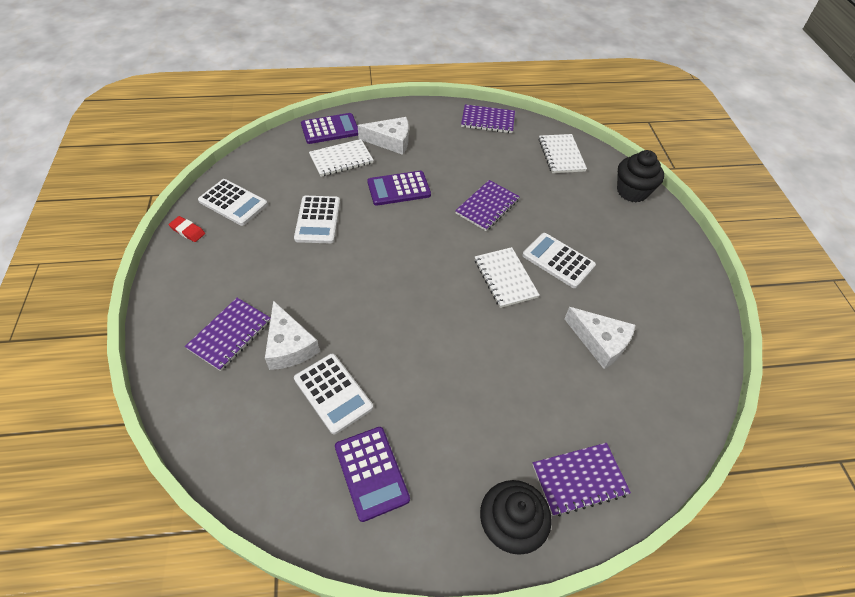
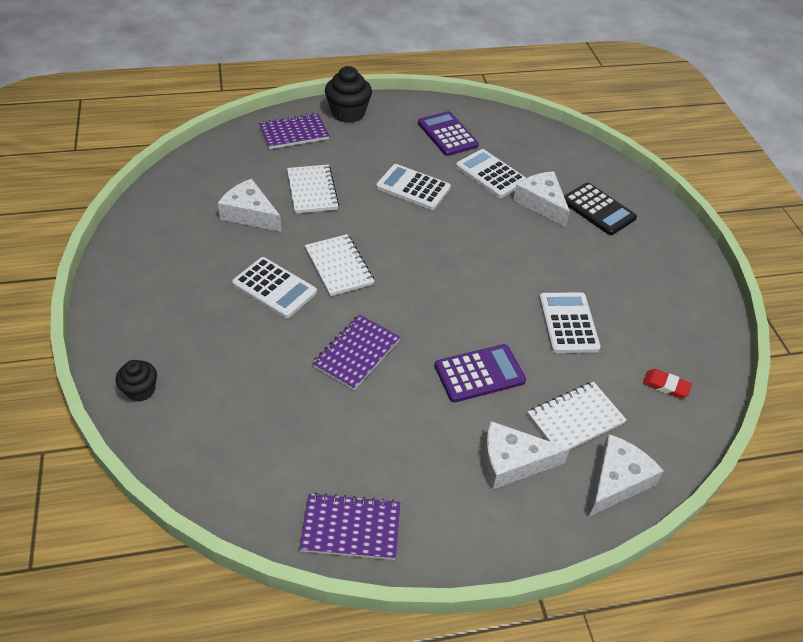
camera: 175 degrees right, 5 degrees down
red eraser [169,216,205,242] -> red eraser moved to [643,369,692,398]
purple notebook [185,298,271,371] -> black calculator [564,183,637,235]
white calculator [198,179,268,226] -> white calculator moved to [376,164,451,210]
purple calculator [301,113,358,144] -> white cheese [589,434,664,516]
white notebook [538,134,587,173] -> white notebook moved to [287,165,339,214]
black cupcake [617,150,664,202] -> black cupcake [116,360,157,402], size x0.60

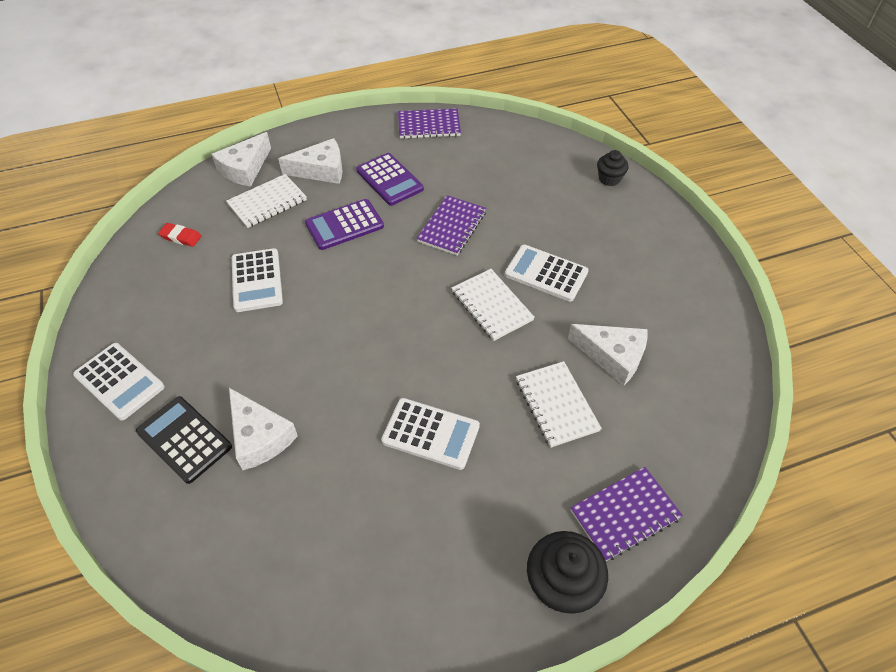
camera: 175 degrees right, 5 degrees up
purple calculator [418,111,479,156] -> purple calculator moved to [356,153,424,206]
white calculator [456,149,526,198] -> white calculator moved to [73,343,164,420]

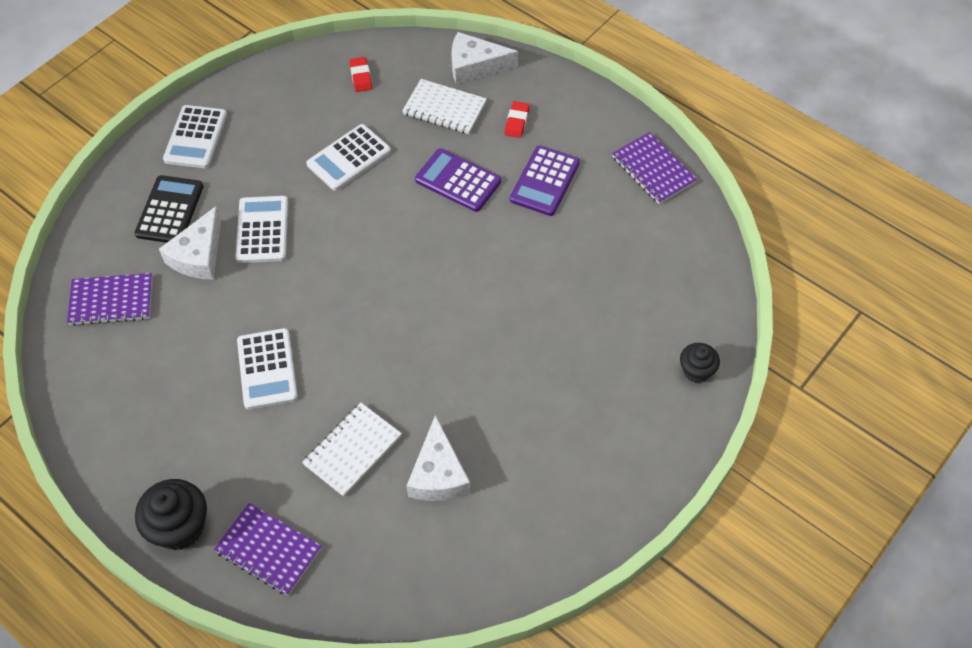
camera: 60 degrees right, 5 degrees up
white cheese [278,138,343,184] -> red eraser [505,101,530,138]
purple notebook [416,195,487,255] -> purple notebook moved to [67,273,152,326]
white notebook [452,269,535,341] -> none
white calculator [505,245,588,302] -> white calculator moved to [236,196,288,263]

